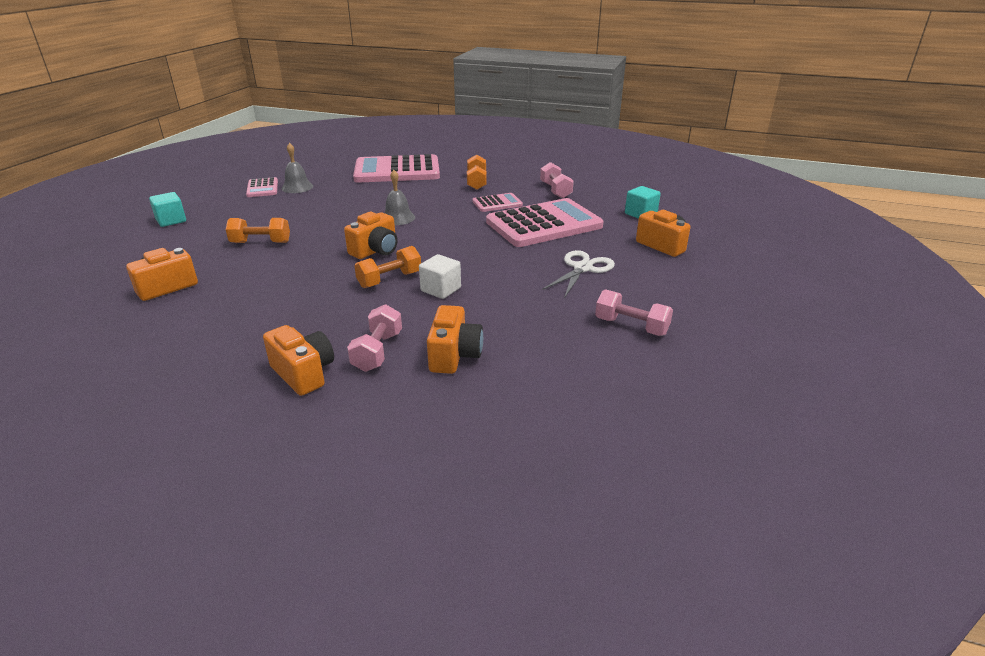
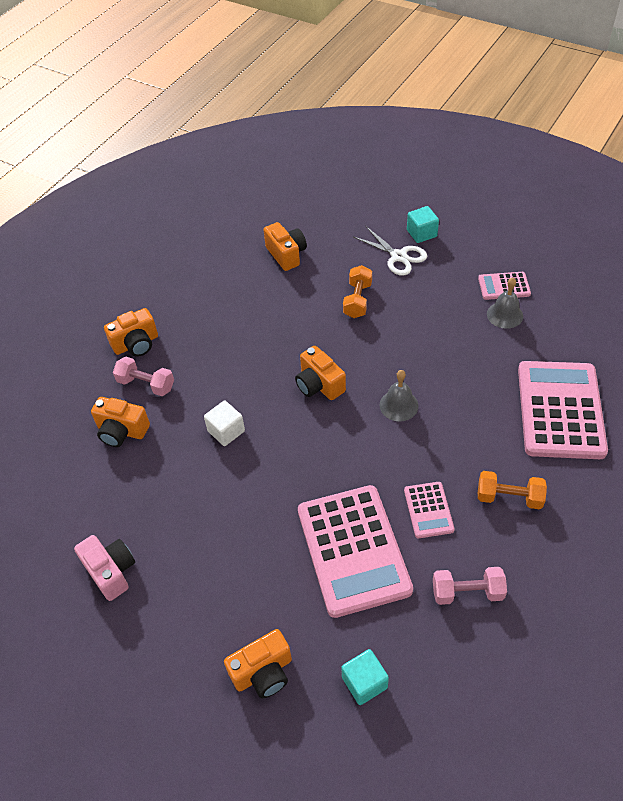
camera: 105 degrees right, 20 degrees up
orange dumbbell [354,246,421,288] -> none
white scissors [542,250,615,297] -> white scissors moved to [354,226,427,276]
pink dumbbell [595,289,673,336] -> pink camera [74,535,135,601]

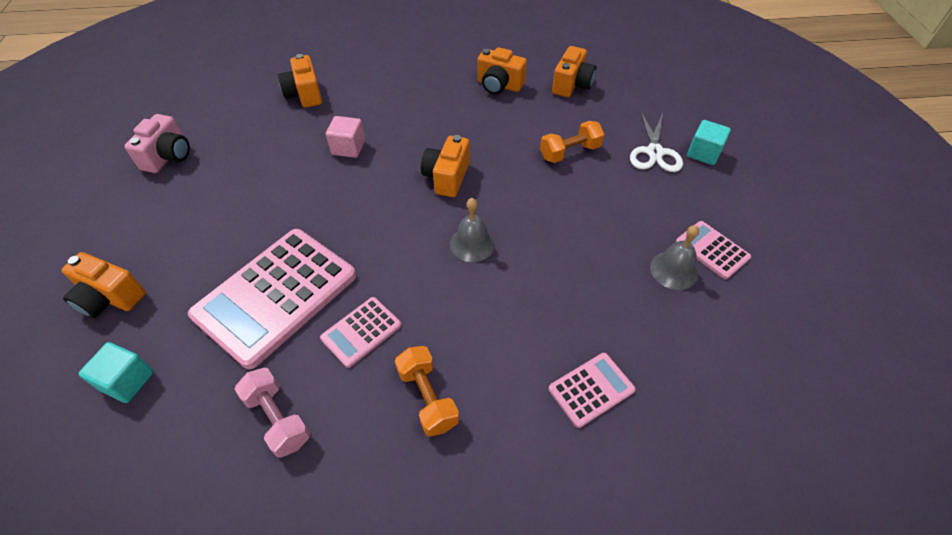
camera: 50 degrees right, 0 degrees up
orange camera [104,308,158,357] -> orange camera moved to [477,47,527,94]
pink dumbbell [113,357,174,396] -> none
white cube [204,401,245,446] -> pink cube [326,116,365,158]
pink calculator [518,361,608,459] -> pink calculator [548,353,636,428], size x0.47

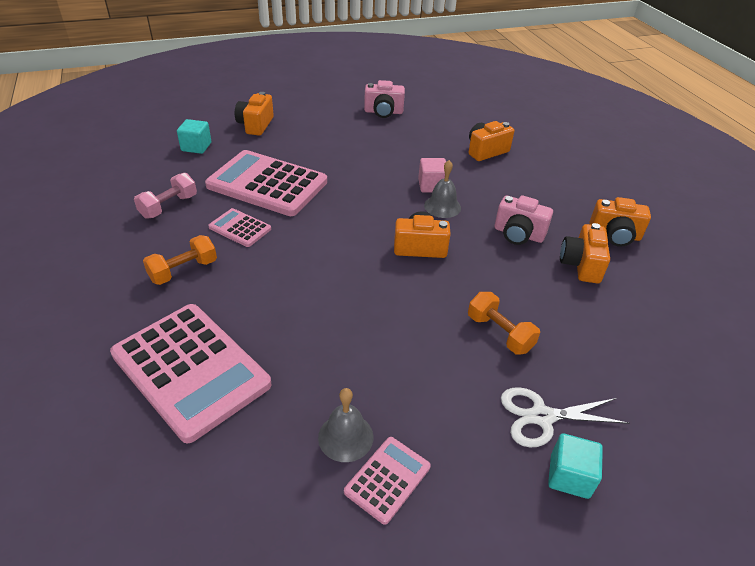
camera: 75 degrees right, 10 degrees down
grey bell [450,198,495,262] -> grey bell moved to [424,160,461,218]
pink calculator [548,353,636,428] -> pink calculator [110,304,272,443], size x2.12
orange camera [552,46,596,97] -> orange camera moved to [590,197,651,247]
none -> pink camera [495,195,553,245]

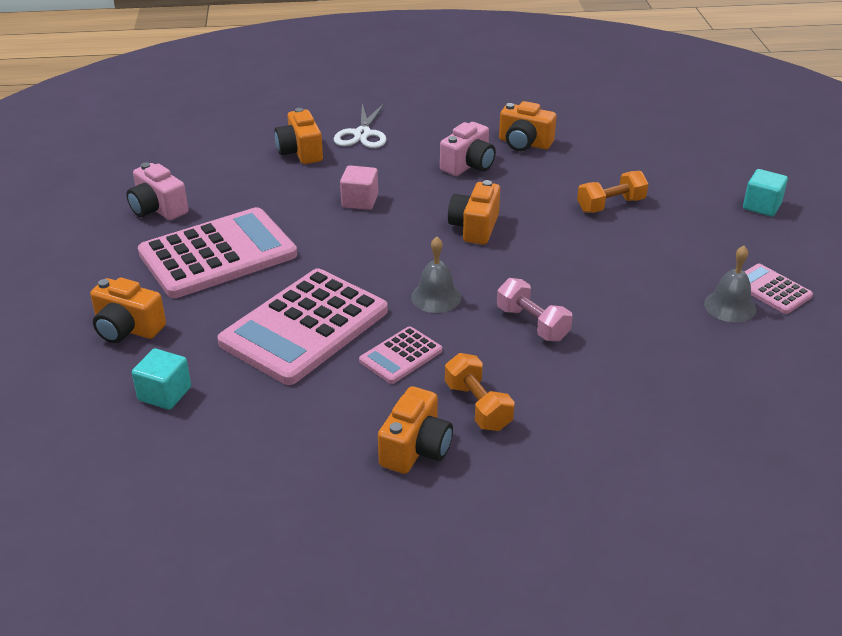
camera: 75 degrees left, 5 degrees down
pink calculator [110,304,272,443] -> pink calculator moved to [138,207,297,298]
pink dumbbell [134,173,197,219] -> pink dumbbell moved to [497,278,573,341]
pink camera [364,80,405,118] -> pink camera turned 120 degrees clockwise [126,162,189,220]
grey bell [424,160,461,218] -> grey bell moved to [411,237,461,313]
white scissors [501,387,629,448] -> white scissors moved to [334,104,387,148]
orange camera [590,197,651,247] -> orange camera moved to [378,386,453,474]

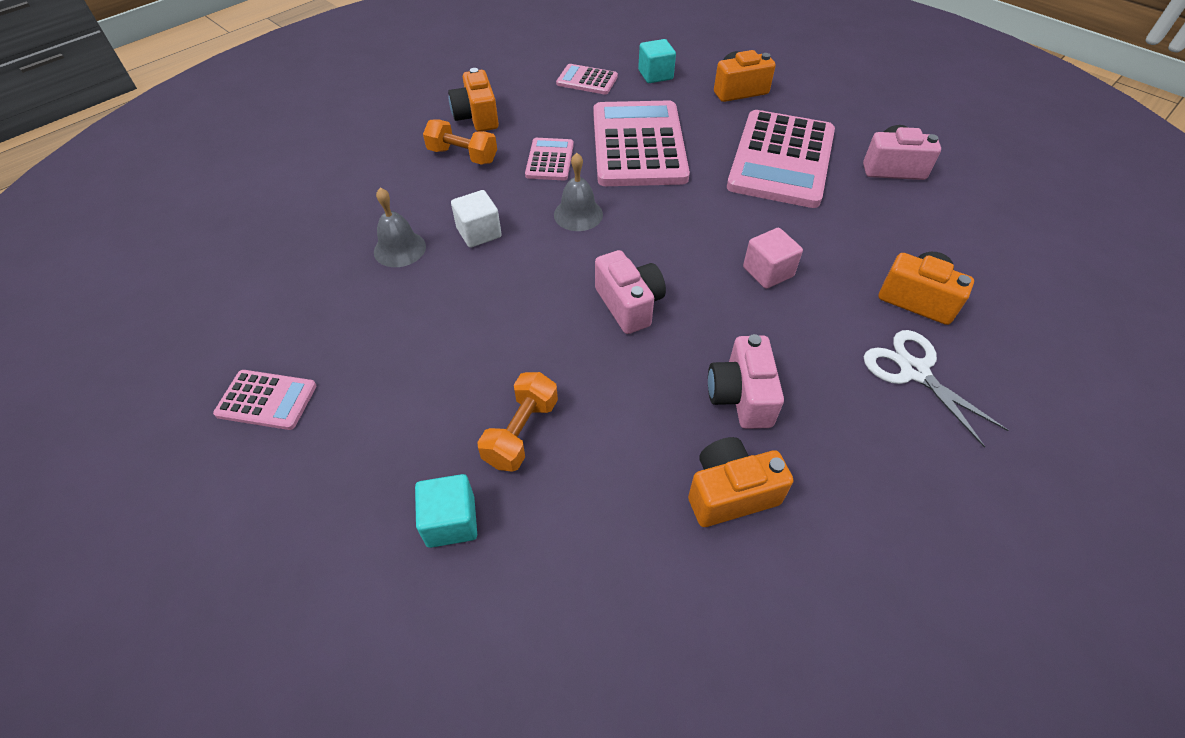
camera: 140 degrees right, 15 degrees up
orange camera [448,180,500,245] -> pink camera [595,250,666,334]
pink dumbbell [497,278,573,341] -> white cube [451,190,502,248]
grey bell [704,246,756,322] -> grey bell moved to [374,188,426,267]
turquoise cube [743,169,788,216] -> turquoise cube moved to [415,474,477,548]
none -> pink calculator [556,64,618,95]

